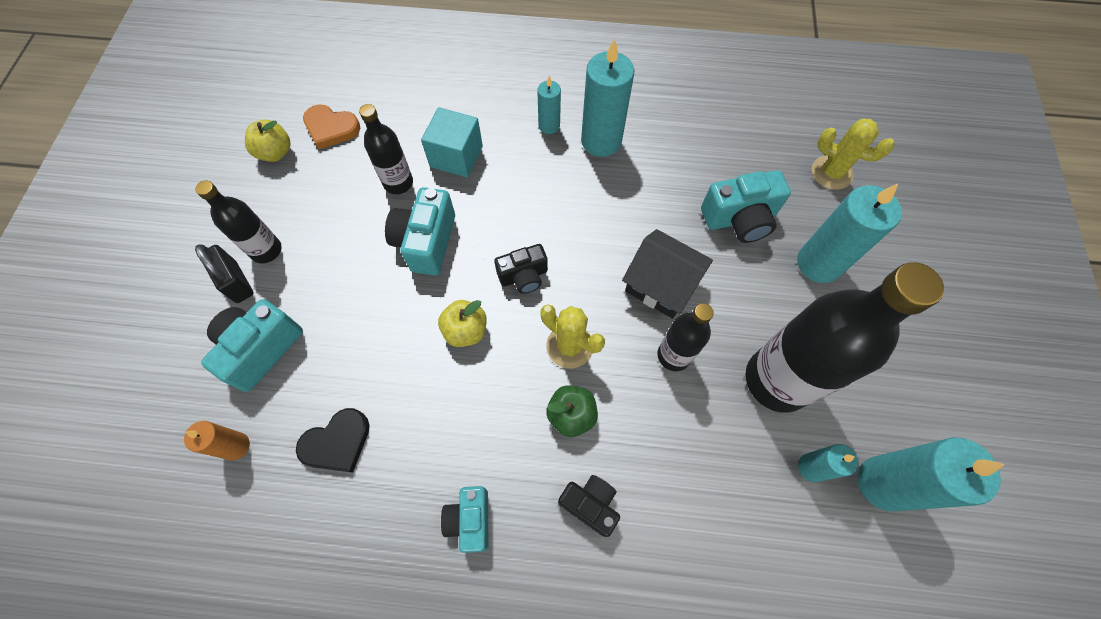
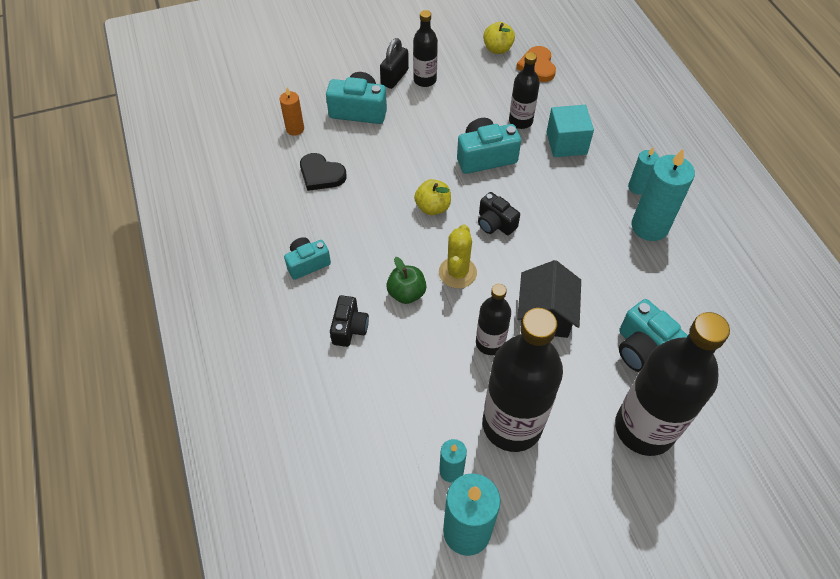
camera: 65 degrees right, 10 degrees down
turquoise candle [797,184,902,283] -> black bottle [615,312,730,456]
yellow cactus [812,119,894,190] -> none

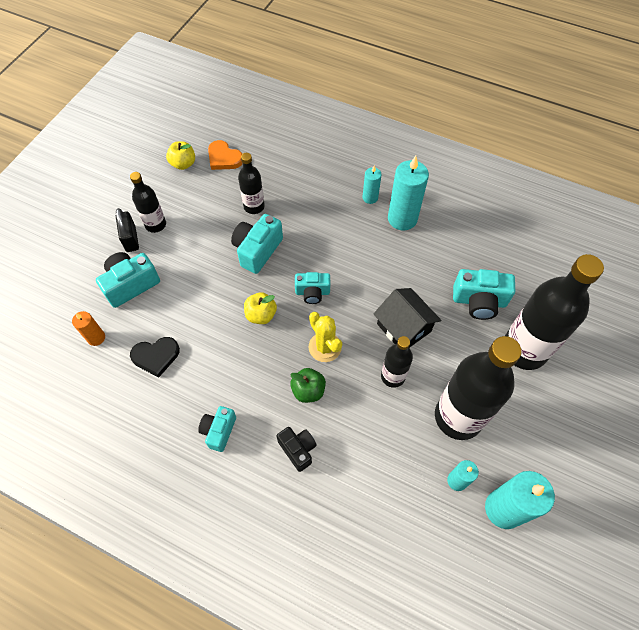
camera: 45 degrees left, 5 degrees up
black camera [478,192,520,235] -> turquoise camera [295,272,330,304]
turquoise cube [546,105,594,157] -> none

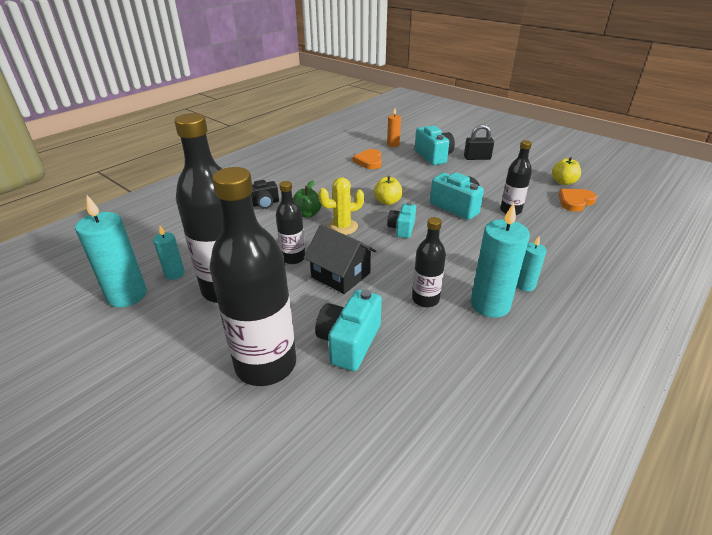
camera: 105 degrees right, 25 degrees down
black bottle [130,172,166,233] -> black bottle moved to [412,217,446,307]
black heart [130,337,180,377] -> orange heart [353,149,382,169]
turquoise camera [198,406,236,452] -> none
black house [373,288,441,348] -> black house turned 60 degrees clockwise [304,225,376,294]

